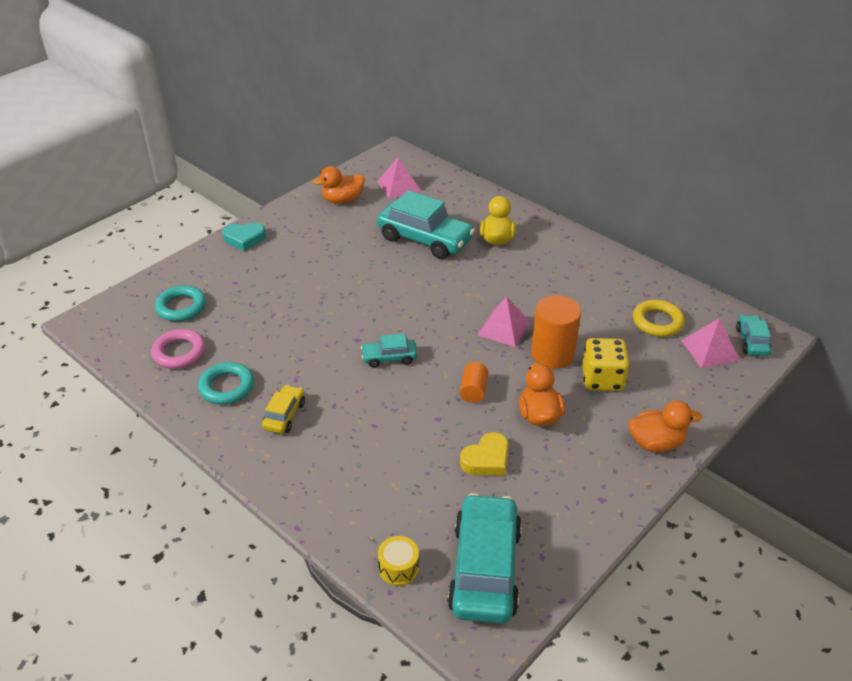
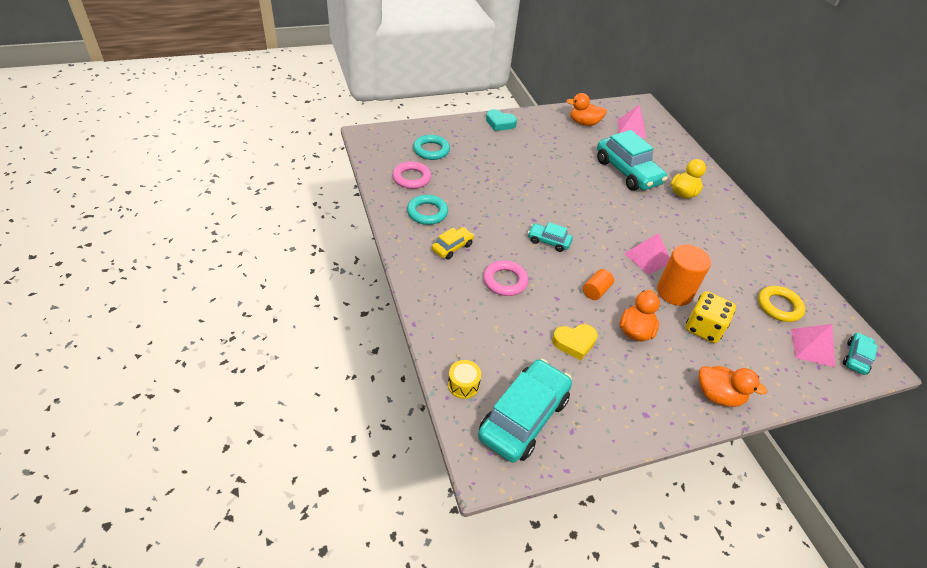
camera: 25 degrees right, 5 degrees up
none -> pink ring [483,260,528,296]

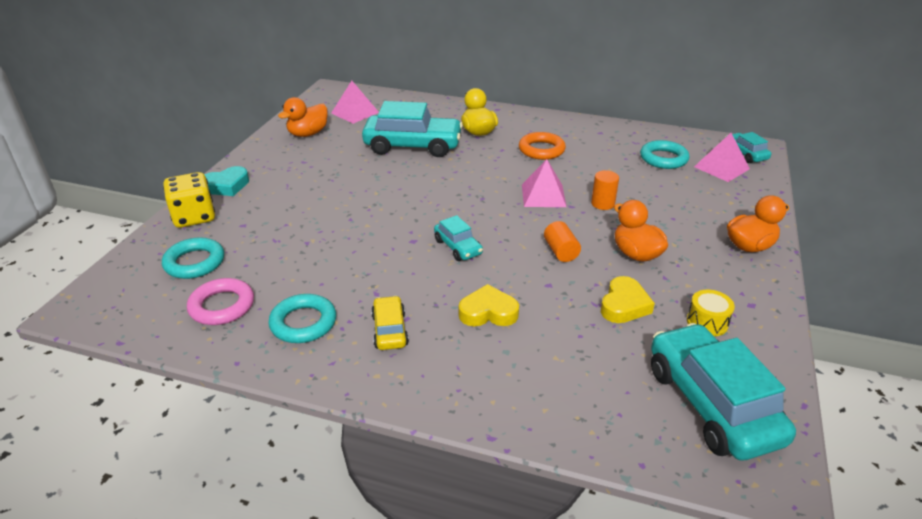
camera: 50 degrees left, 10 degrees down
yellow drum [448,360,481,399] -> yellow drum moved to [687,290,735,336]
pink ring [483,260,528,296] -> yellow heart [459,284,519,326]
turquoise car [528,222,573,252] -> turquoise car turned 90 degrees counterclockwise [434,215,483,261]
orange cylinder [657,245,711,306] -> orange cylinder [591,170,619,210], size x0.54
yellow dice [686,291,736,343] -> yellow dice moved to [163,172,215,228]
yellow ring [758,286,805,322] -> turquoise ring [640,140,689,169]
none -> orange ring [519,132,566,160]

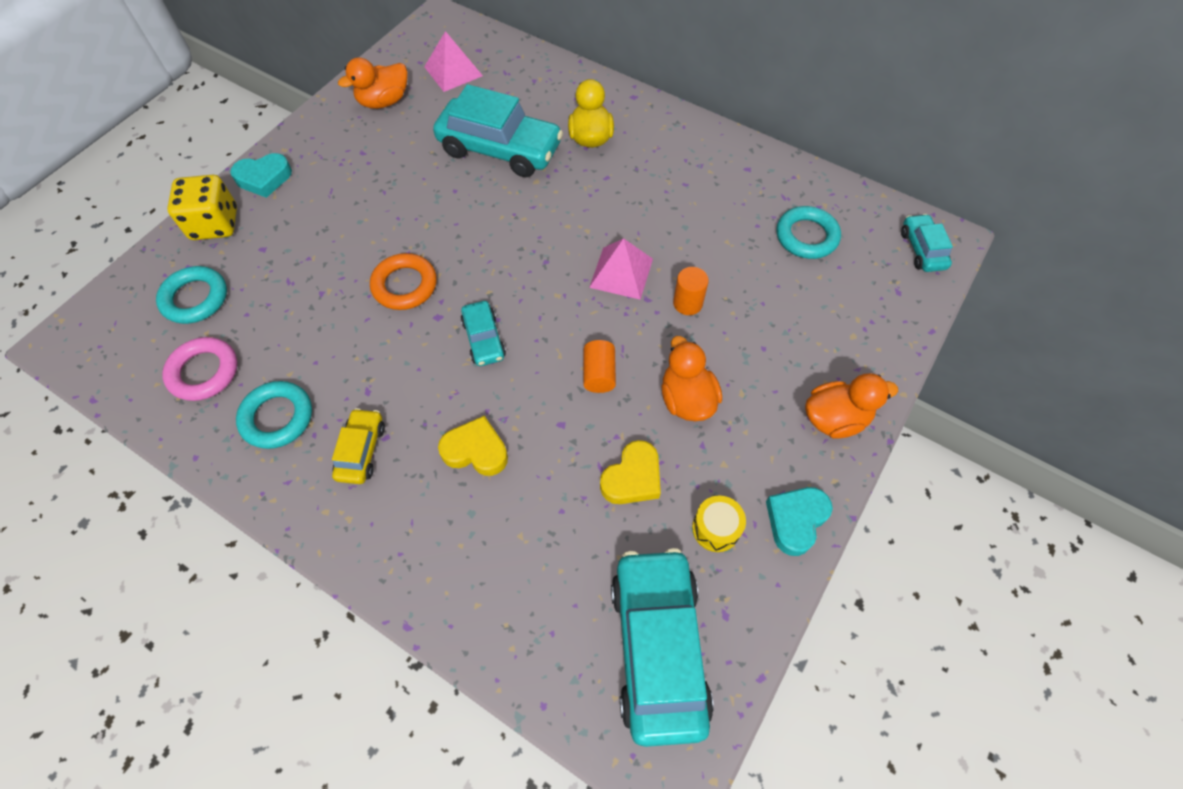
camera: 15 degrees right, 25 degrees up
orange ring [519,132,566,160] -> orange ring moved to [370,253,437,310]
pink pyramid [694,133,750,182] -> none
none -> turquoise heart [766,487,833,556]

